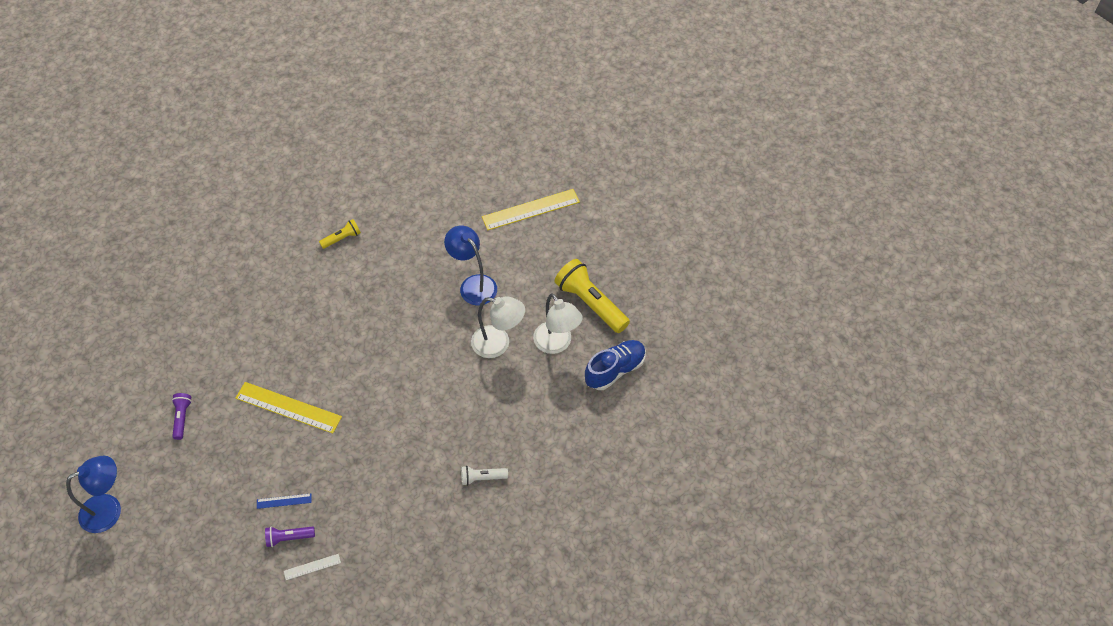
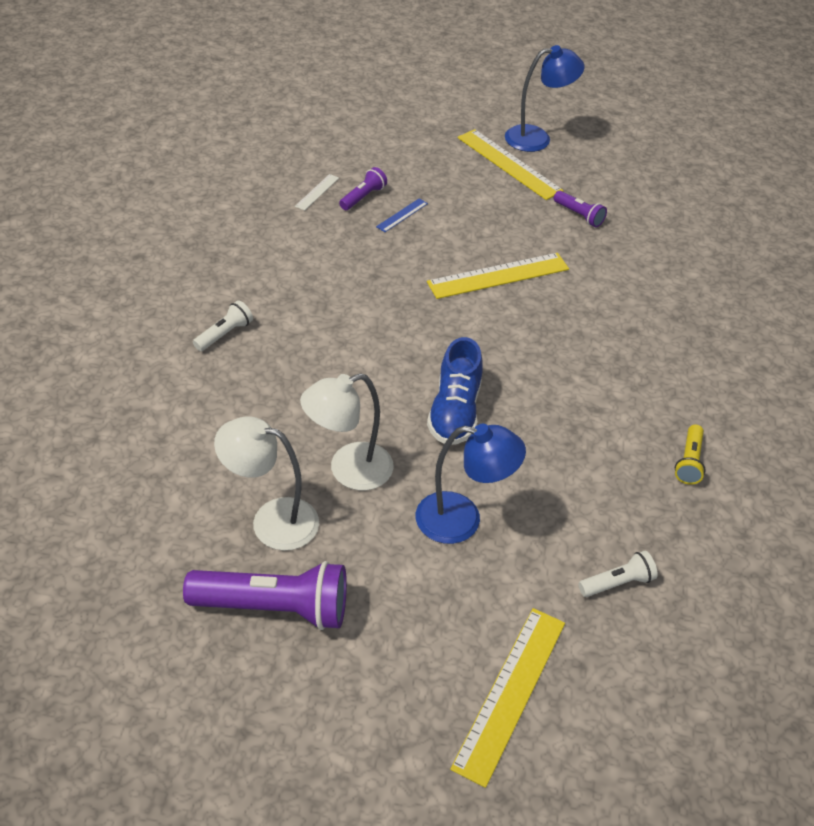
camera: 135 degrees right, 10 degrees down
blue lamp [66,455,121,533] -> blue lamp turned 120 degrees counterclockwise [505,45,585,152]
yellow flashlight [554,259,630,333] -> purple flashlight [183,561,347,630]
blue shoe [585,340,646,390] -> blue shoe moved to [427,337,483,445]
none -> yellow ruler [458,129,564,200]
none -> white flashlight [579,551,658,597]

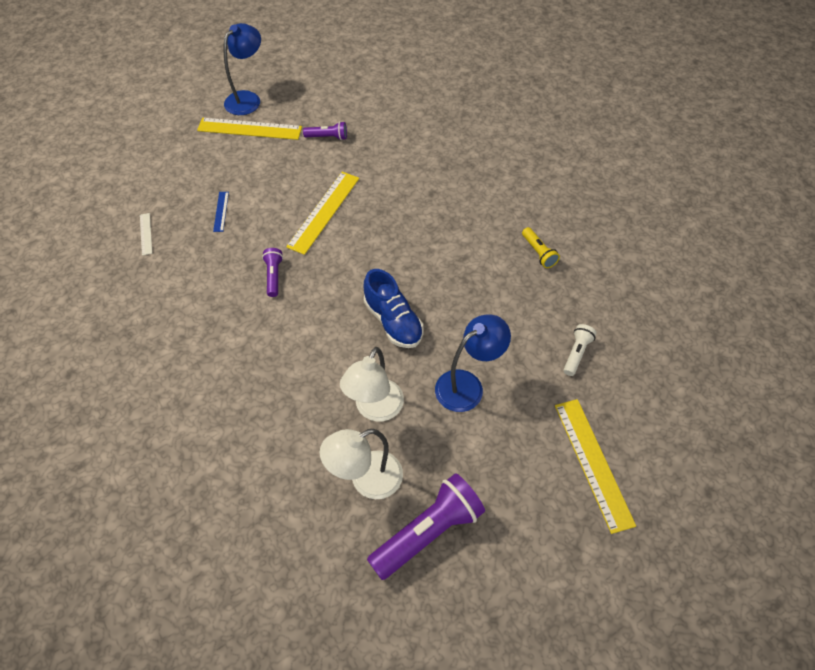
camera: 40 degrees left, 10 degrees up
white flashlight [193,300,253,351] -> none
purple flashlight [339,167,387,210] -> purple flashlight moved to [262,248,283,297]

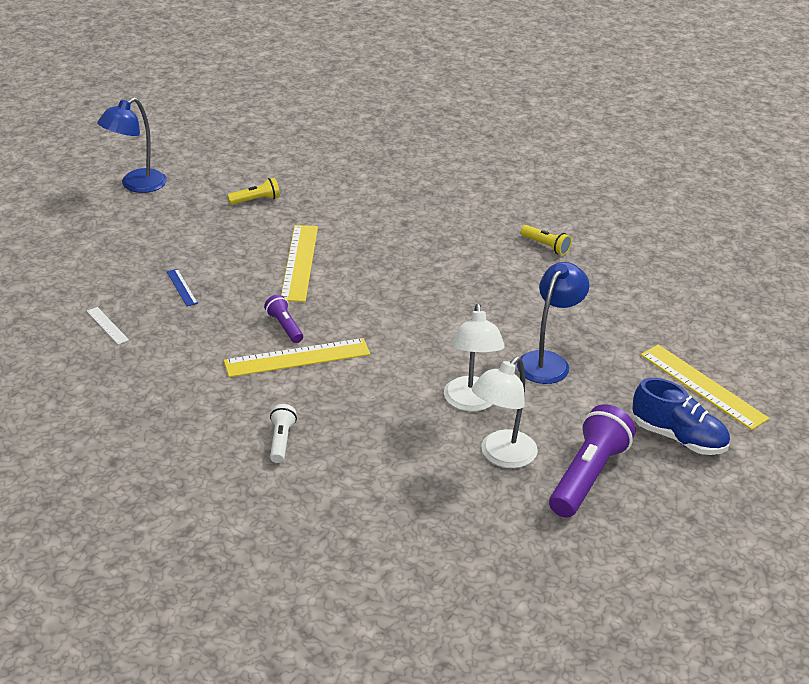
camera: 25 degrees left, 20 degrees down
yellow ruler [197,118,302,140] -> yellow ruler moved to [224,338,371,377]
blue lamp [224,23,261,115] -> blue lamp turned 150 degrees counterclockwise [97,97,167,193]
purple flashlight [303,121,347,140] -> yellow flashlight [227,178,280,205]
blue shoe [364,269,424,348] -> blue shoe moved to [632,378,730,455]
white flashlight [563,324,596,376] -> white flashlight moved to [270,404,297,463]

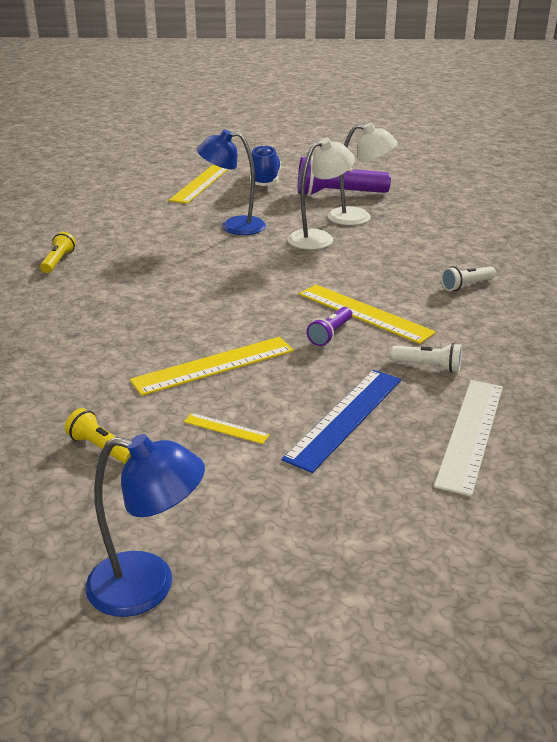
camera: 120 degrees left, 5 degrees down
white ruler [87,307,129,345] -> white ruler [434,380,503,496], size x2.12
blue ruler [167,269,198,306] -> blue ruler [282,370,401,473], size x2.12
none -> yellow ruler [184,413,270,444]
none -> white flashlight [391,343,462,372]

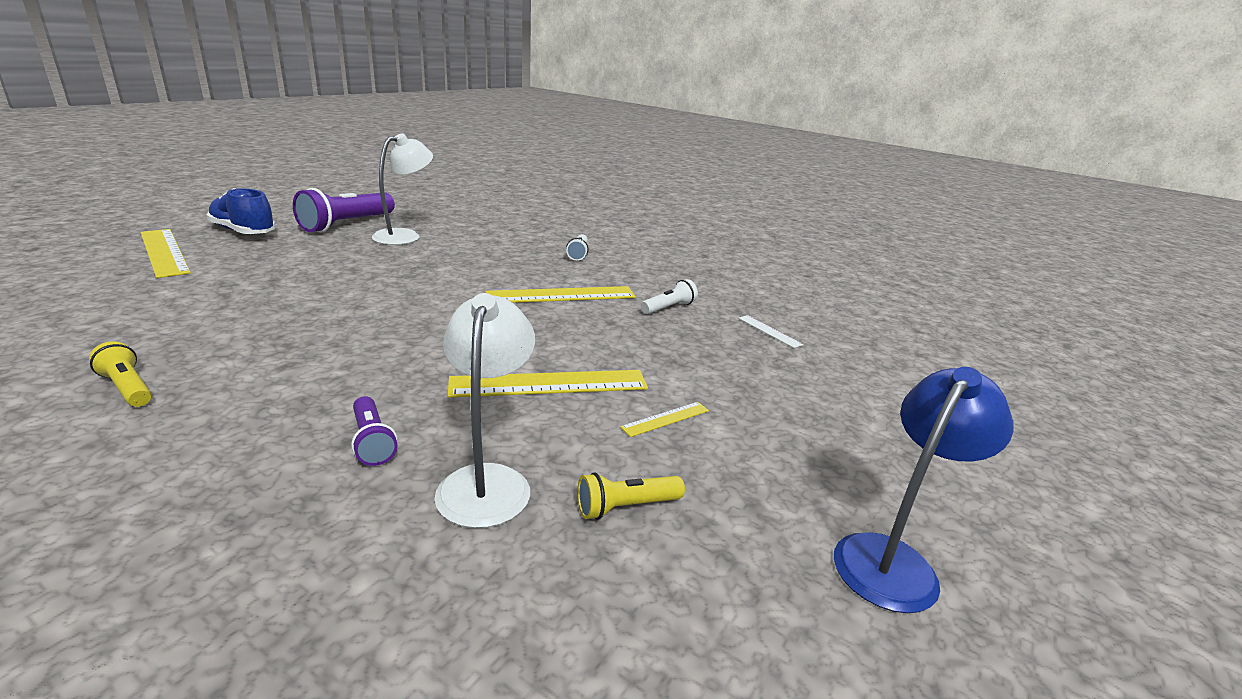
camera: 60 degrees left, 5 degrees down
yellow ruler [130,337,294,396] -> yellow ruler turned 75 degrees clockwise [448,370,648,398]
blue lamp [197,130,266,235] -> none
blue ruler [282,370,401,473] -> none
white lamp [287,138,355,250] -> white lamp moved to [435,293,535,528]
purple flashlight [307,307,352,346] -> purple flashlight moved to [351,396,397,466]
white ruler [434,380,503,496] -> white ruler [738,315,803,348], size x0.47

